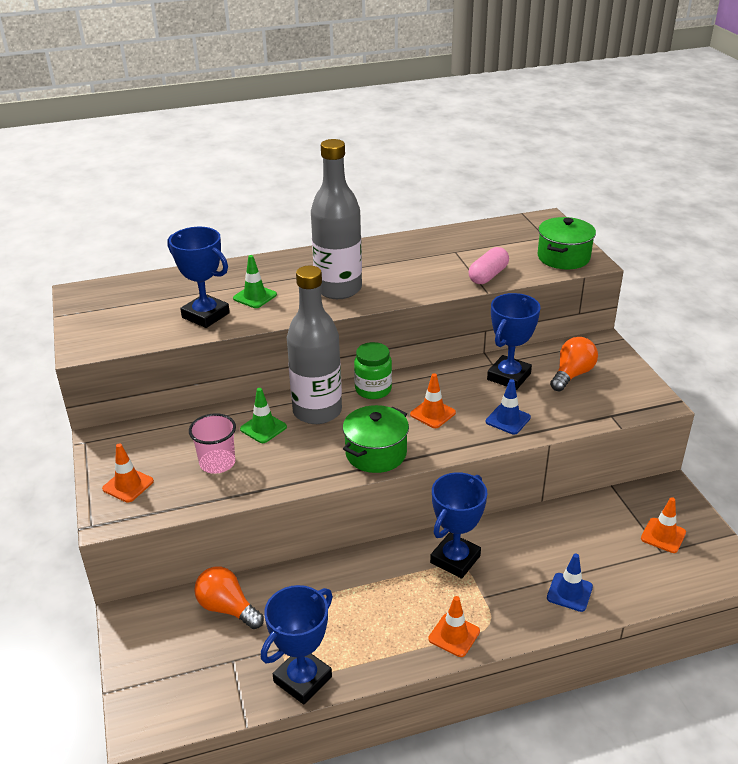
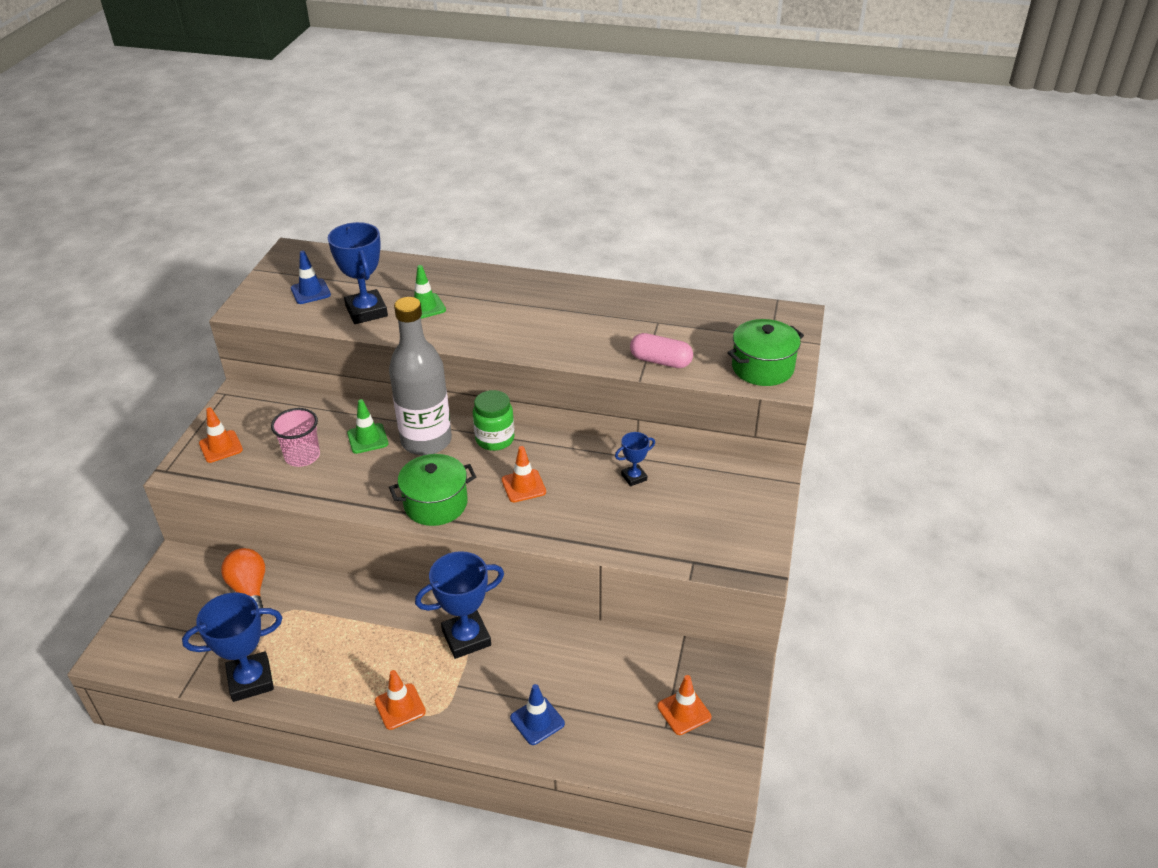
camera: 30 degrees right, 5 degrees up
grey bottle [311,139,362,299] -> none
pink capsule [469,247,509,284] -> pink capsule turned 45 degrees clockwise [630,333,693,368]
blue traffic cone [486,379,531,435] -> blue traffic cone moved to [291,250,331,304]
blue trophy [487,293,541,390] -> blue trophy [615,432,655,486], size x0.52
orange light bulb [550,337,598,391] -> none

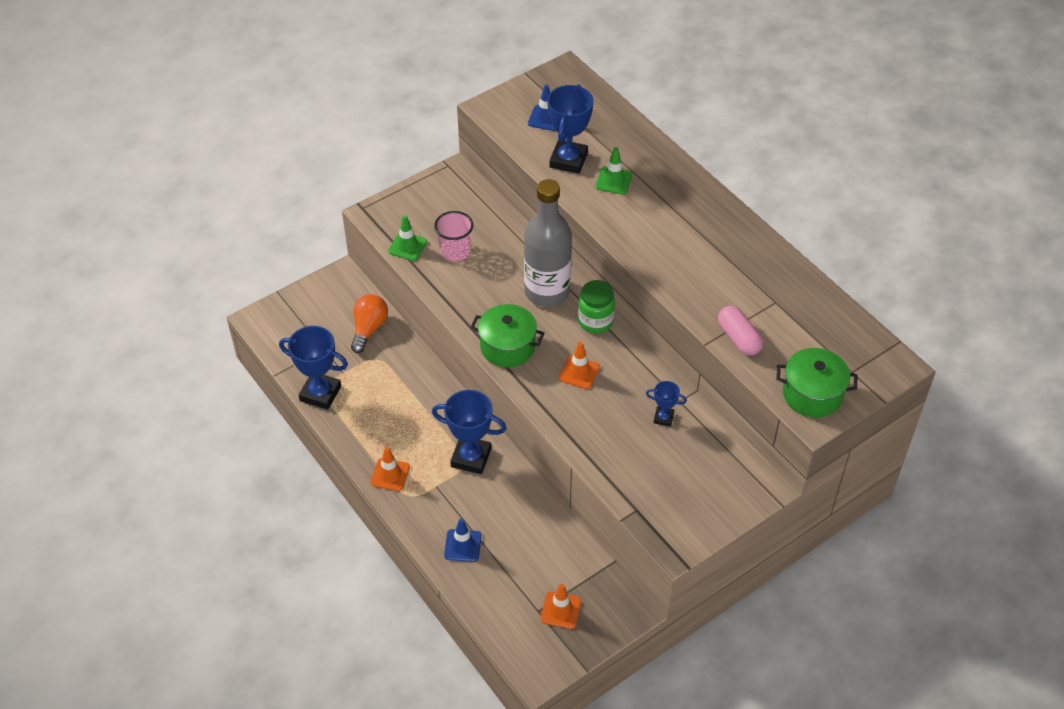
camera: 40 degrees right, 10 degrees up
orange traffic cone [199,407,243,463] -> none
green traffic cone [347,399,388,454] -> green traffic cone moved to [388,215,427,261]

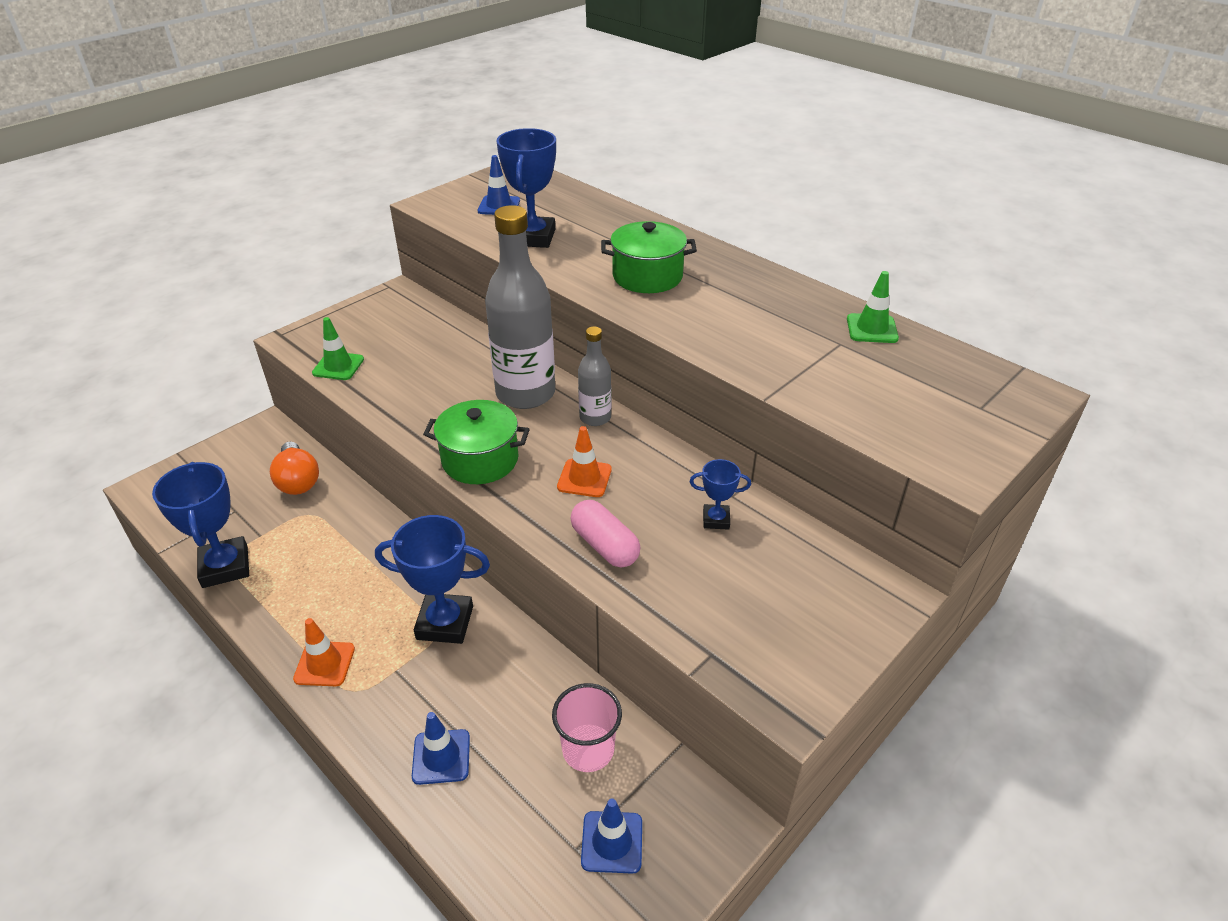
camera: 10 degrees left, 10 degrees down
blue trophy [279,326,348,410] -> blue trophy turned 60 degrees clockwise [152,462,249,588]
orange light bulb [351,294,388,353] -> orange light bulb turned 150 degrees clockwise [270,442,319,495]
pink cup [434,211,473,261] -> pink cup moved to [552,683,622,772]
orange traffic cone [541,584,581,629] -> blue traffic cone [581,799,642,874]
green jar [578,280,615,333] -> grey bottle [578,326,611,426]
green traffic cone [595,147,632,195] -> green traffic cone moved to [847,271,899,343]
pink capsule [718,306,763,355] -> pink capsule moved to [570,500,640,567]
green pot [776,348,857,418] -> green pot moved to [601,221,697,293]

